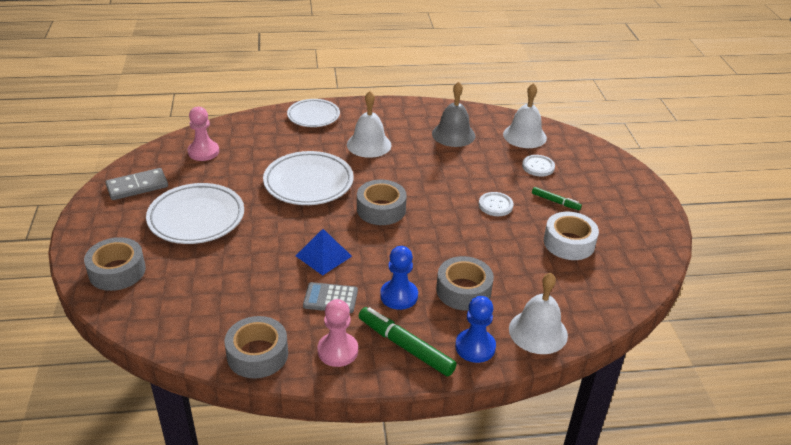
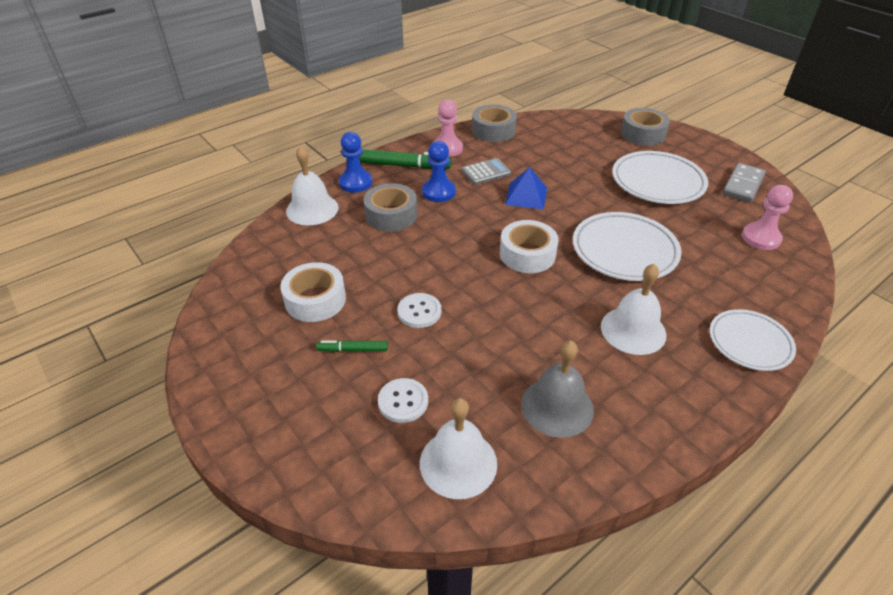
camera: 150 degrees right, 5 degrees up
grey tape [357,180,407,225] -> white tape [500,220,559,273]

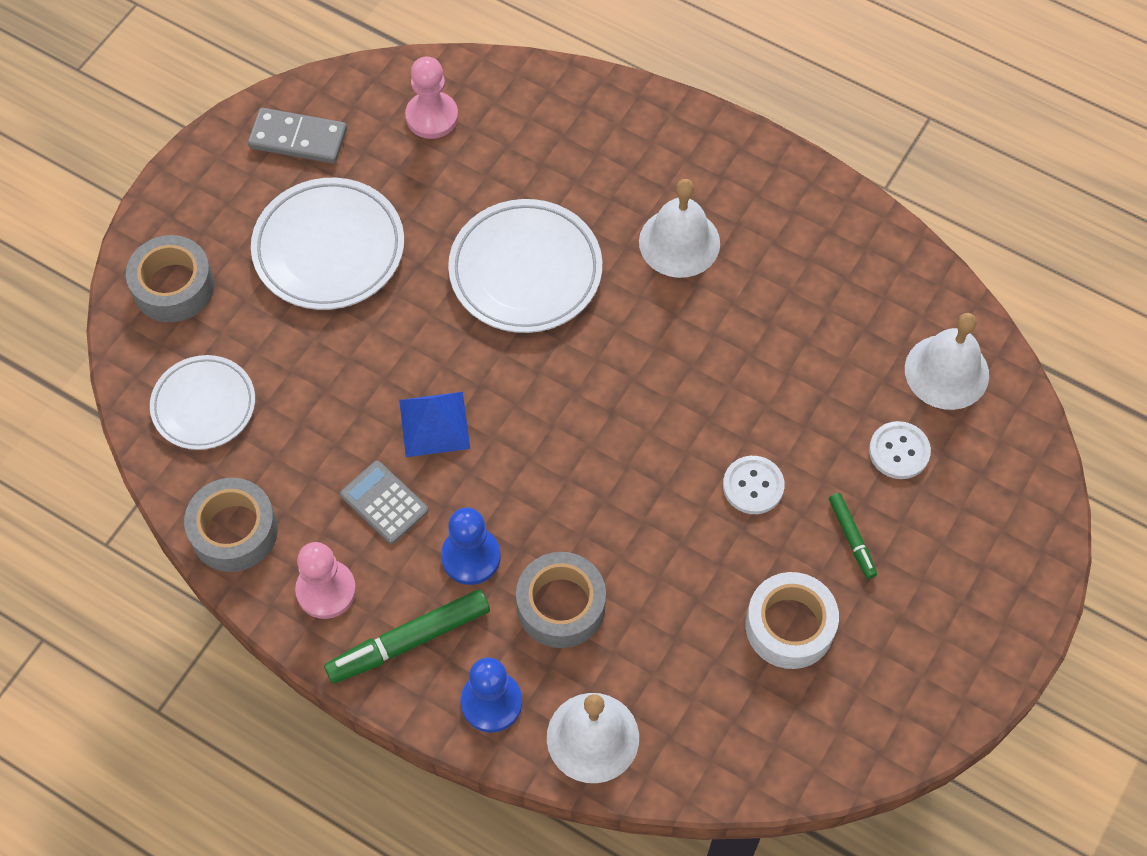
camera: 110 degrees left, 20 degrees up
green marker [360,149,451,169] -> green marker turned 105 degrees counterclockwise [324,589,490,683]
white tape [500,220,559,273] -> none
grey bell [521,341,594,438] -> none
white plate [710,309,796,371] -> white plate moved to [150,355,255,450]

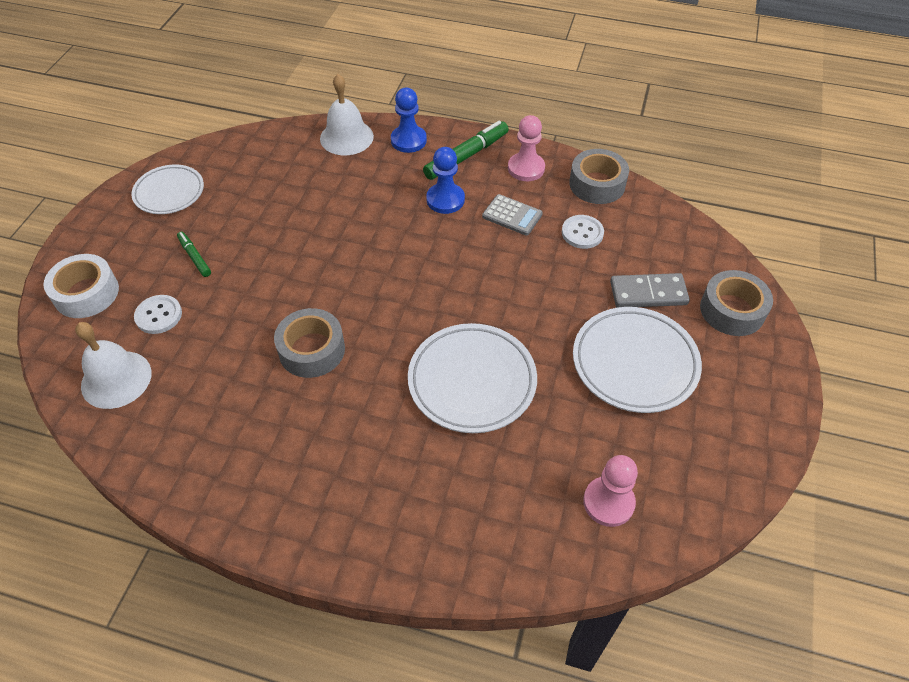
camera: 165 degrees right, 10 degrees down
white plate [150,355,255,450] -> white plate moved to [131,165,204,214]
grey domino [248,108,347,164] -> grey domino moved to [610,273,690,308]
blue pyramid [399,392,470,457] -> none
grey tape [516,552,606,648] -> grey tape moved to [274,308,345,378]
white bell [639,179,720,278] -> none
white button [723,456,785,514] -> white button moved to [562,215,604,249]
white tape [746,572,839,669] -> white tape moved to [43,254,119,318]

